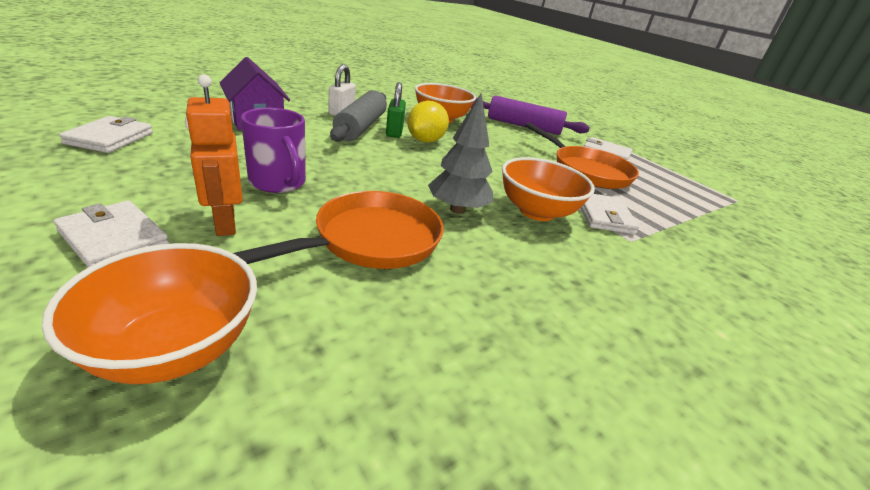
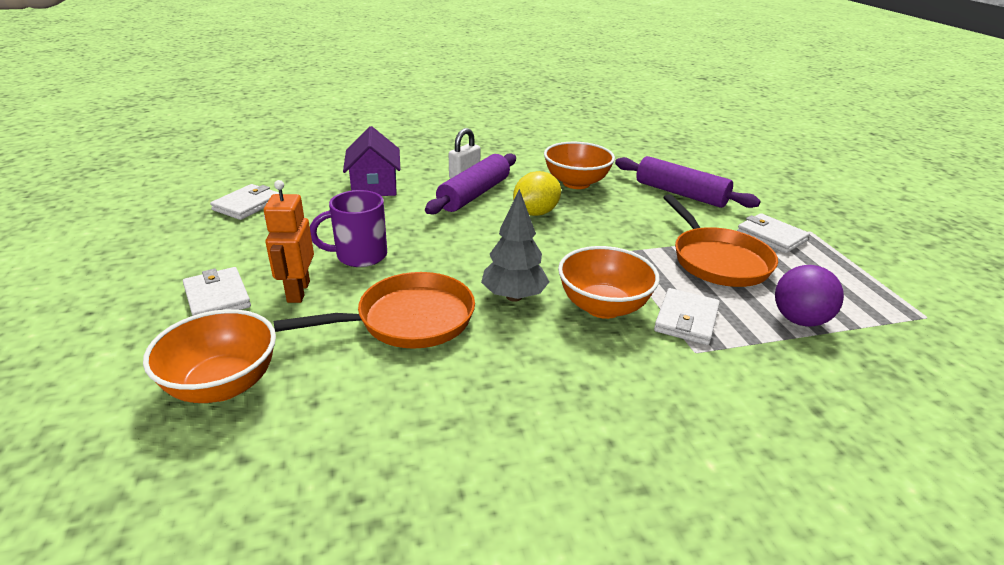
camera: 25 degrees right, 0 degrees up
purple mug [241,108,306,193] -> purple mug turned 90 degrees clockwise [310,190,387,267]
grey rolling pin [330,90,387,142] -> purple rolling pin [425,154,516,214]
green padlock [386,82,406,138] -> none
none -> purple ball [775,265,844,327]

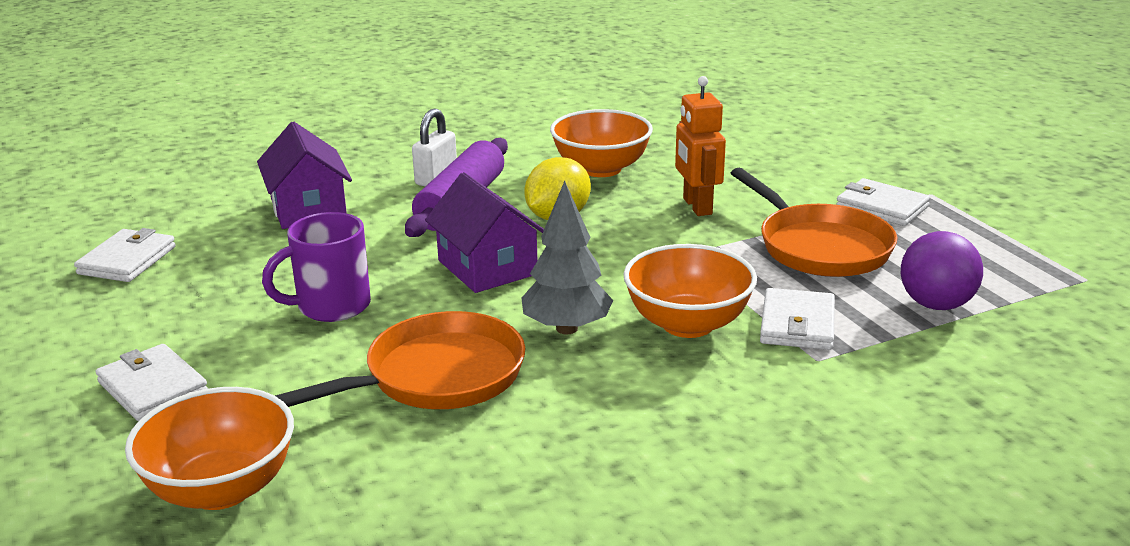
camera: 10 degrees left, 5 degrees down
orange robot [264,180,314,303] -> orange robot moved to [675,76,726,216]
purple rolling pin [615,156,760,208] -> none
none -> purple house [425,172,544,293]

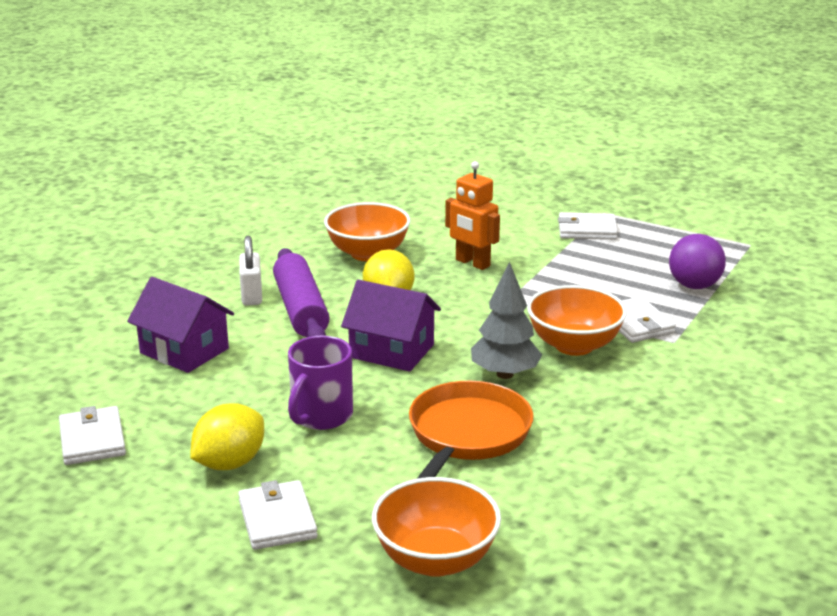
camera: 35 degrees left, 0 degrees up
white wallet [96,344,208,421] -> white wallet turned 60 degrees clockwise [238,480,318,550]
orange pan [731,168,897,277] -> none
none -> yellow lemon [190,403,264,470]

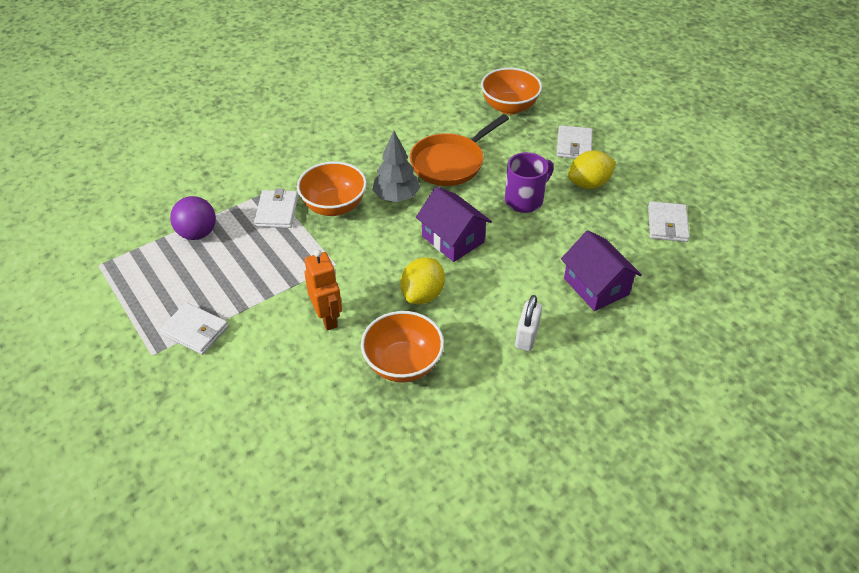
camera: 155 degrees left, 20 degrees up
purple rolling pin [273,248,329,337] -> none

